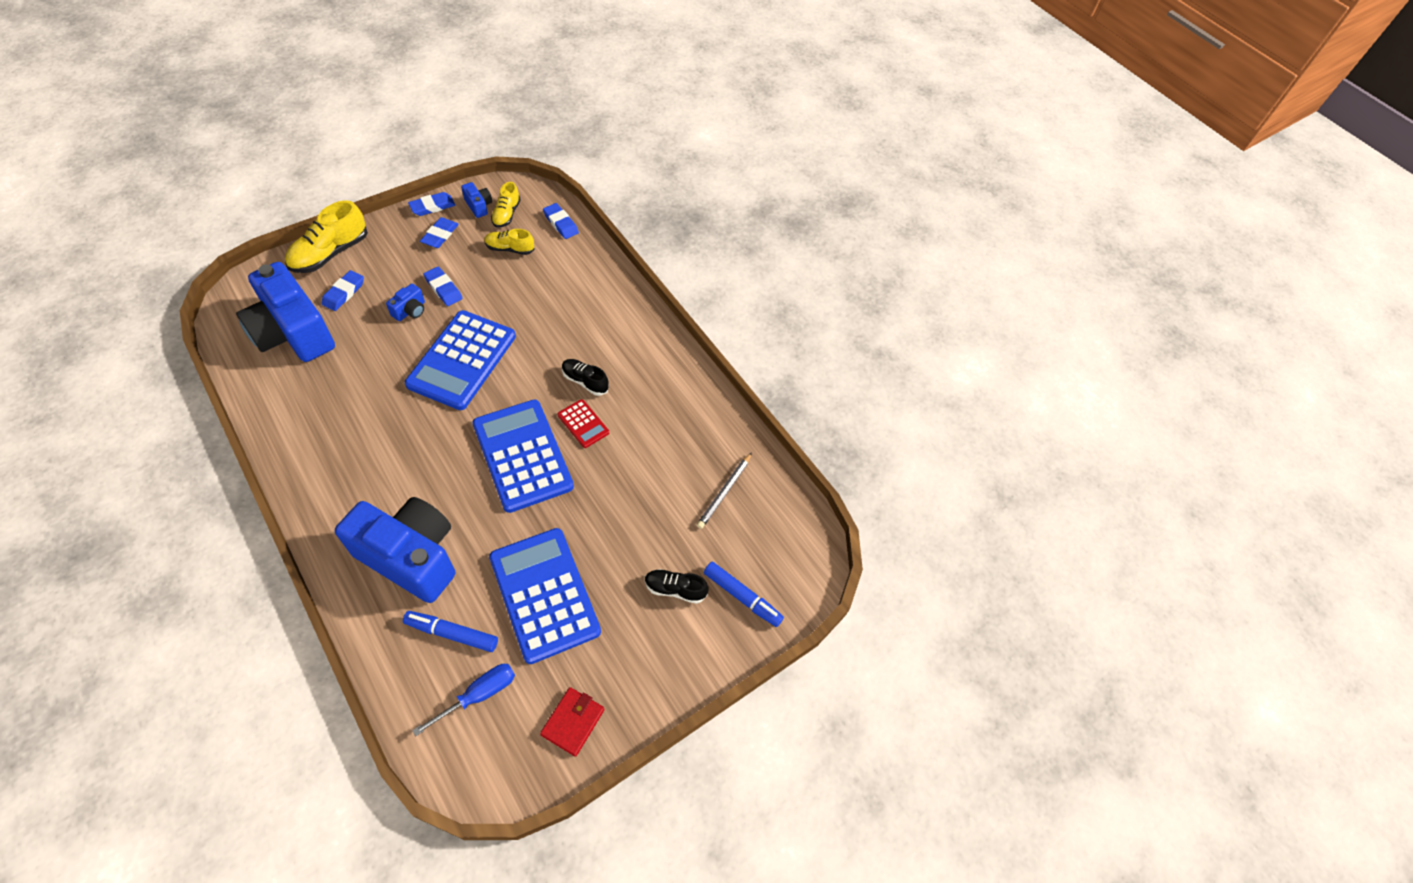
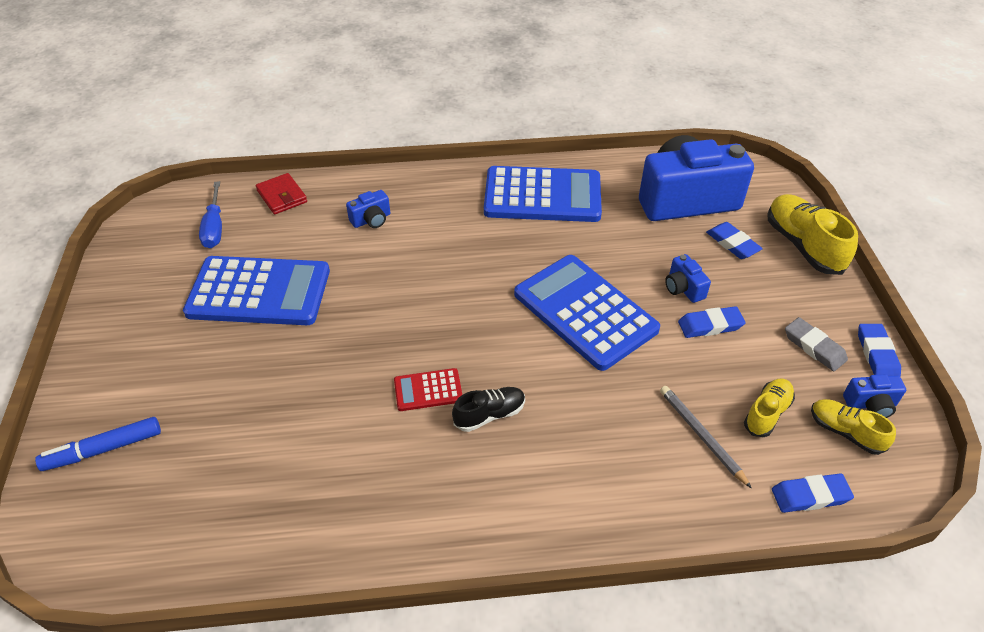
camera: 125 degrees right, 10 degrees down
blue camera [335,497,455,603] -> blue camera [346,190,390,228], size x0.40
blue marker [403,611,498,652] -> none
blue eraser [420,217,459,248] -> grey eraser [785,317,848,371]
blue calculator [472,399,574,513] -> blue calculator moved to [484,166,602,222]
red wallet [540,687,604,757] -> red wallet moved to [256,173,307,215]
black shoe [645,569,708,604] -> none
grey pencil [697,452,752,529] -> grey pencil moved to [660,386,752,489]

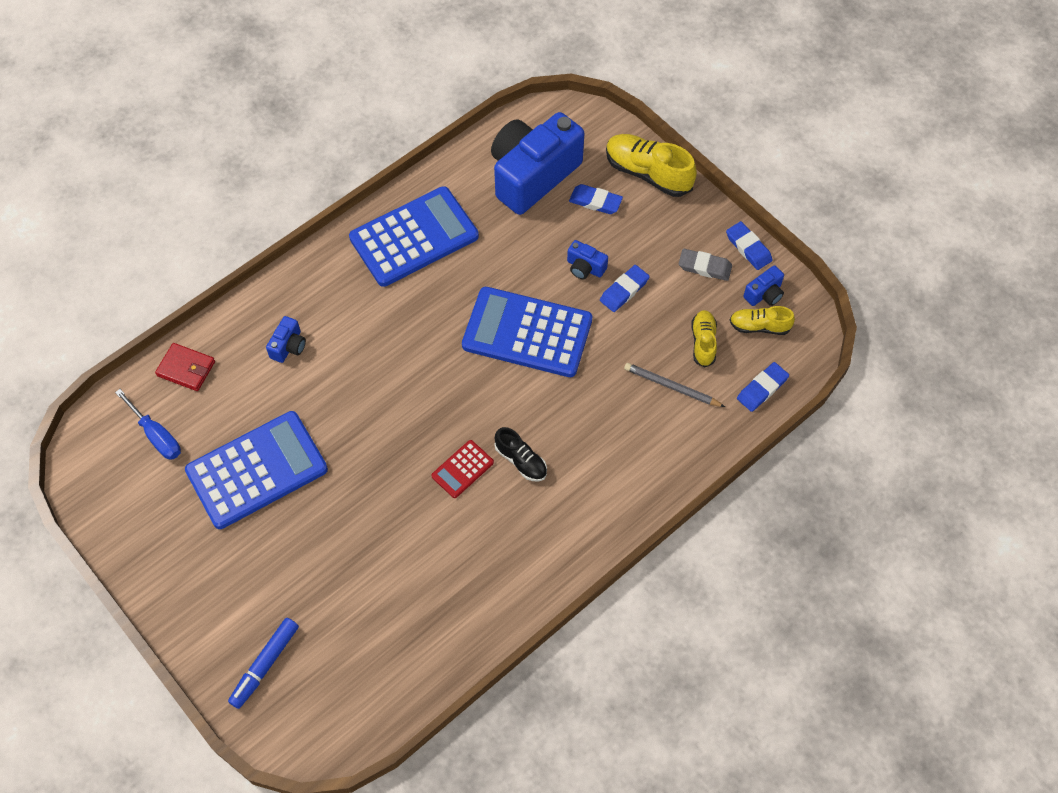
camera: 35 degrees left, 15 degrees up
black shoe [452,387,525,432] -> black shoe turned 105 degrees clockwise [495,427,547,481]

